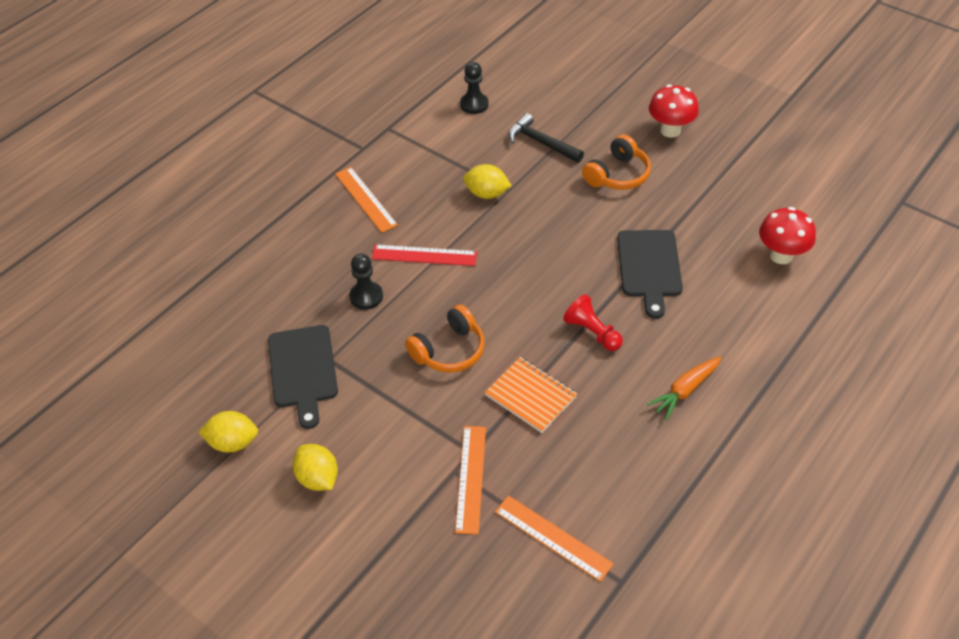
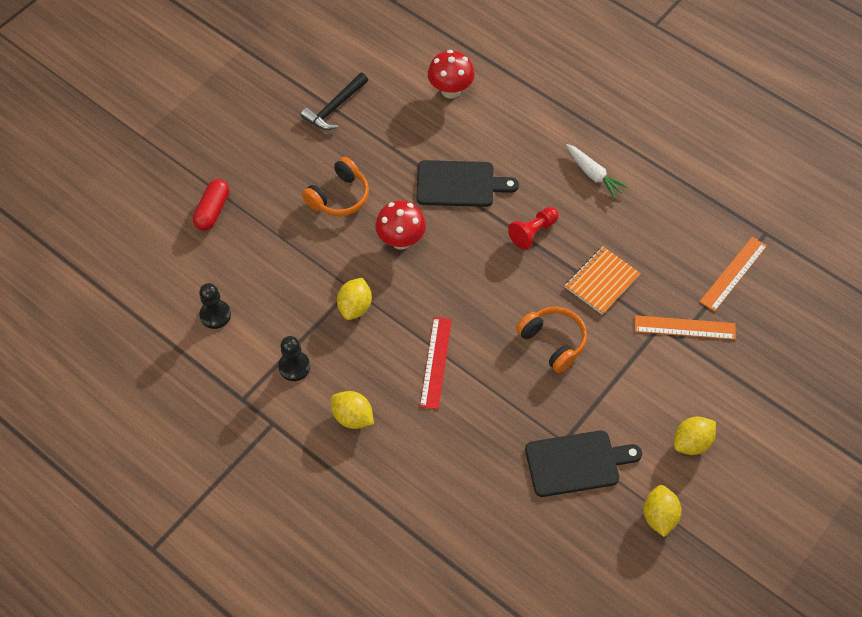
camera: 90 degrees left, 10 degrees up
orange ruler [335,167,398,233] -> yellow lemon [331,391,374,429]
black pawn [349,254,383,310] -> black pawn moved to [278,336,310,381]
black hammer [508,113,584,163] -> black hammer moved to [301,73,368,130]
orange headphones [582,134,651,190] -> orange headphones turned 90 degrees clockwise [302,157,369,216]
orange carrot [647,356,721,420] -> white carrot [566,144,629,199]
red mushroom [649,84,699,138] -> red mushroom moved to [375,201,426,250]
none -> red capsule [193,179,229,231]

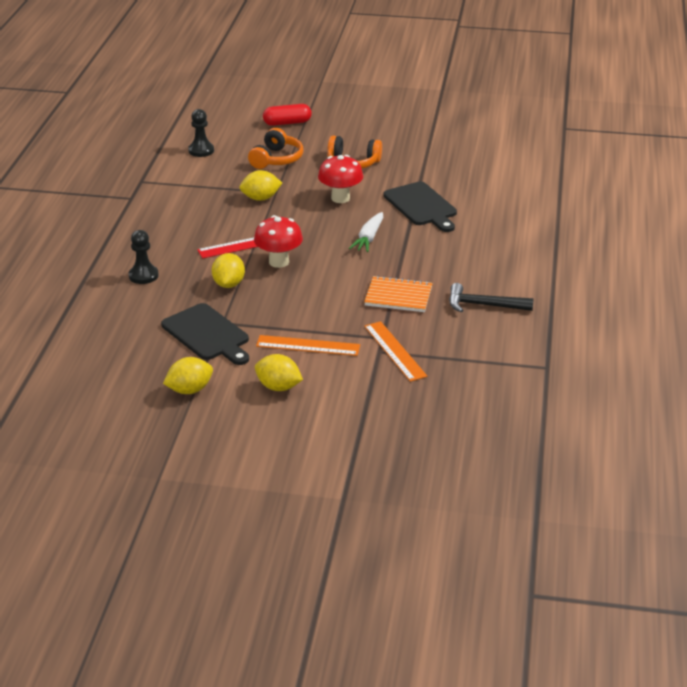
camera: 60 degrees right, 25 degrees down
black pawn [278,336,310,381] -> black pawn moved to [129,230,159,284]
black hammer [301,73,368,130] -> black hammer moved to [449,283,534,312]
yellow lemon [331,391,374,429] -> yellow lemon moved to [212,253,245,288]
red mushroom [428,50,475,98] -> red mushroom moved to [254,215,303,268]
red pawn [508,207,559,250] -> none
orange headphones [516,307,587,373] -> orange headphones moved to [248,128,303,169]
white carrot [566,144,629,199] -> white carrot moved to [349,212,383,252]
orange ruler [699,237,767,312] -> orange ruler moved to [256,335,360,356]

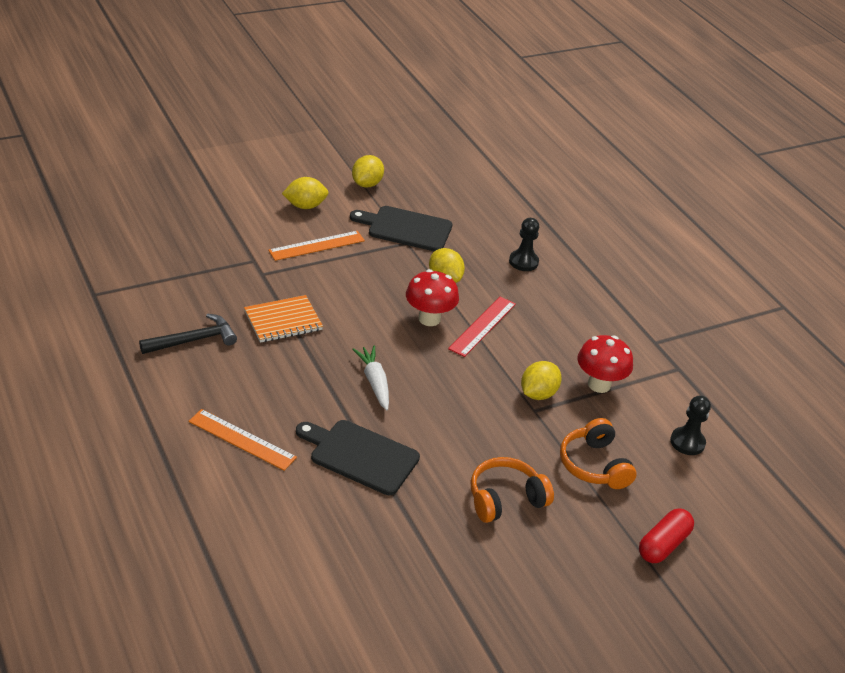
camera: 140 degrees right, 5 degrees up
red mushroom [318,155,363,203] -> red mushroom moved to [577,335,633,393]
orange ruler [364,321,427,382] -> orange ruler moved to [189,409,297,471]

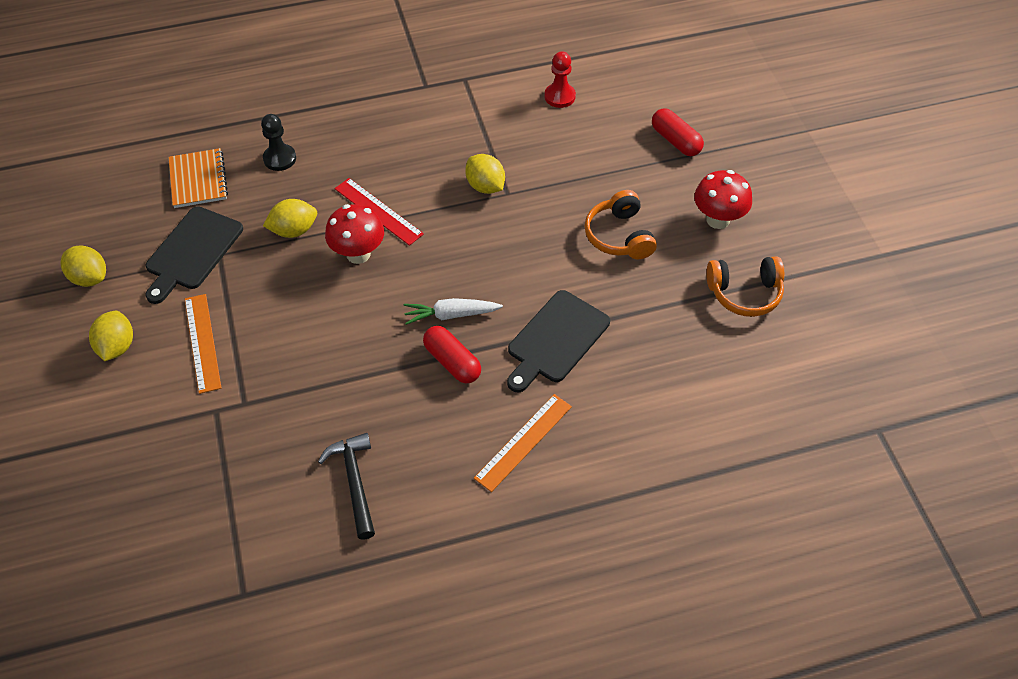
camera: 75 degrees left, 15 degrees up
orange notebook [244,295,323,343] -> orange notebook moved to [168,148,228,208]
orange headphones [560,418,637,489] -> orange headphones moved to [706,256,784,317]
red mushroom [577,335,633,393] -> red mushroom moved to [694,170,752,229]
black pawn [670,395,711,455] -> red pawn [544,51,576,108]
none -> red capsule [423,326,481,383]

